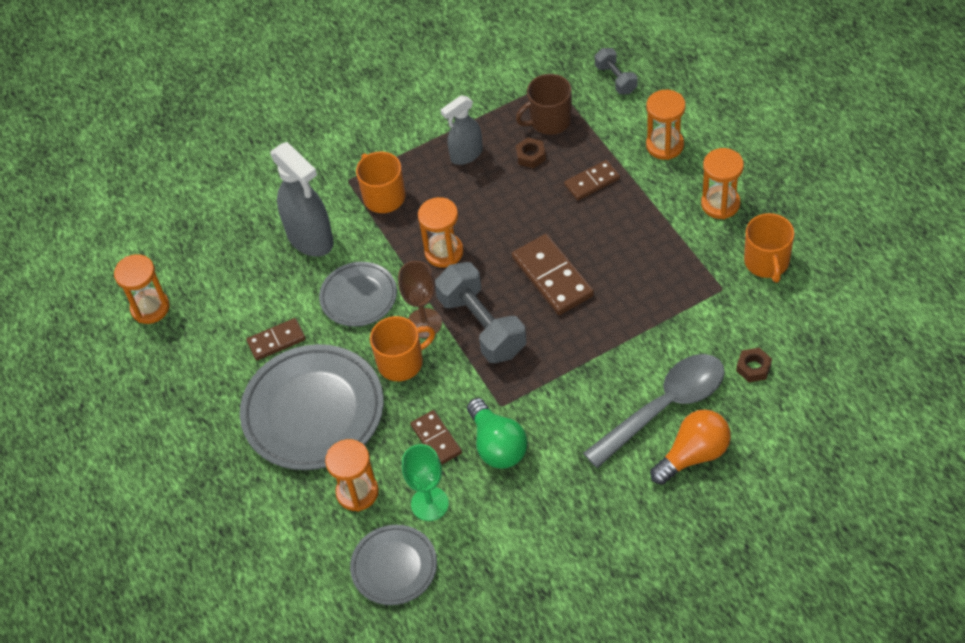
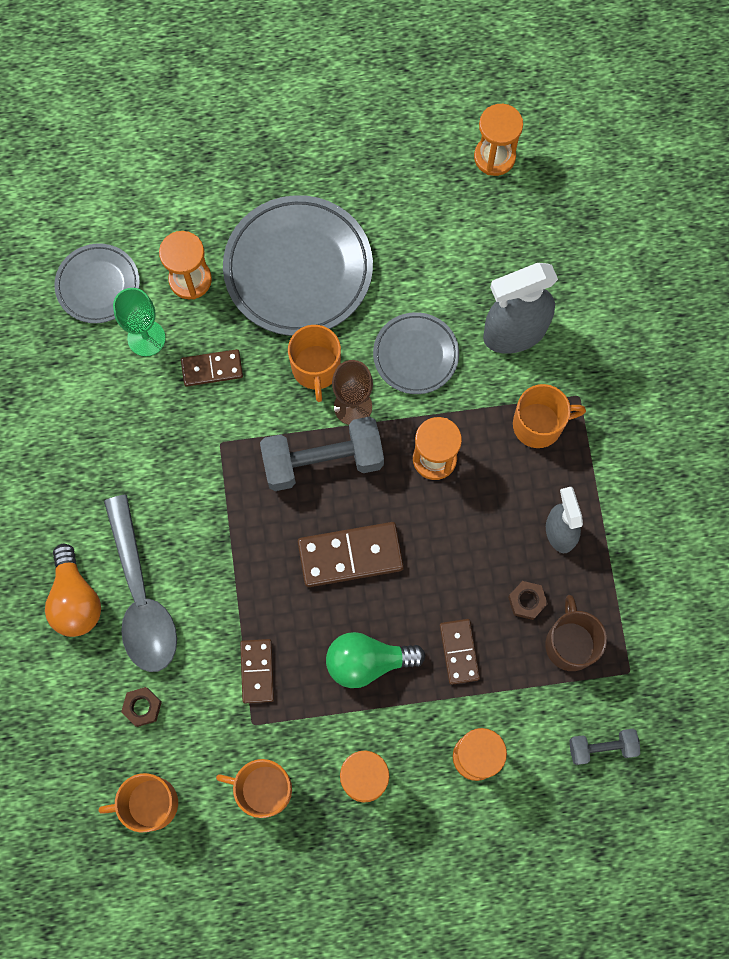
camera: 105 degrees right, 20 degrees up
brown domino [246,318,306,361] -> brown domino moved to [240,639,274,703]
green light bulb [467,398,528,469] -> green light bulb moved to [326,632,425,688]
none -> orange mug [98,773,178,832]

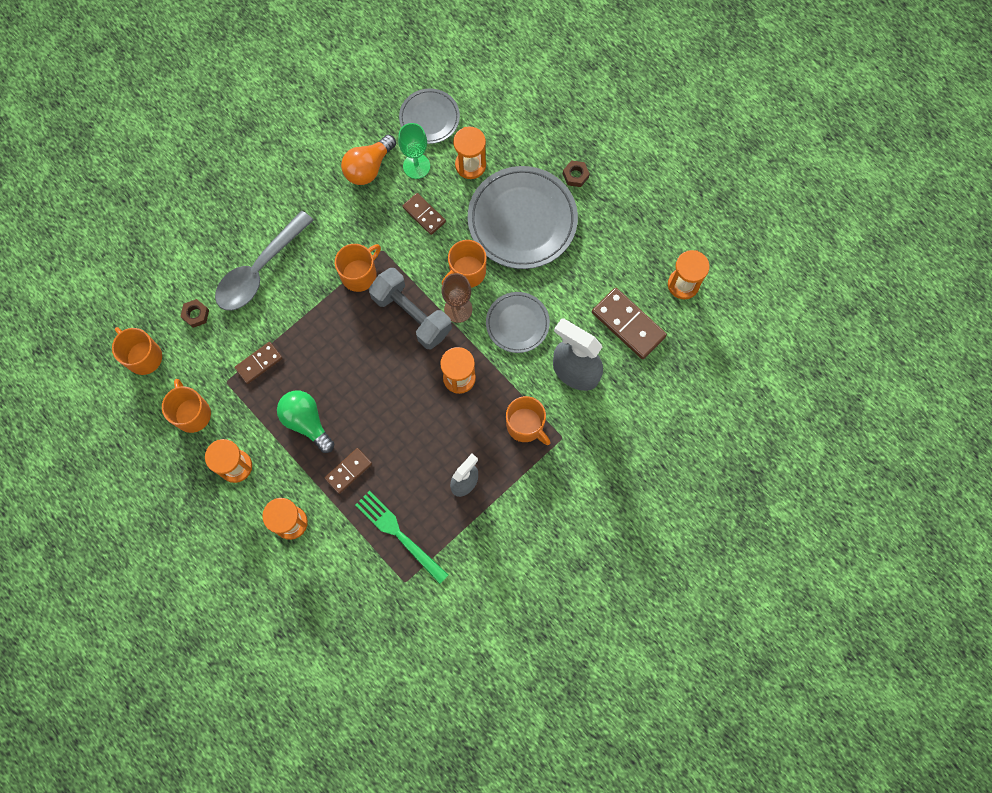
camera: 55 degrees right, 0 degrees up
orange light bulb [45,544,101,637] -> orange light bulb moved to [341,135,396,185]
brown domino [298,522,404,587] -> brown domino moved to [592,288,667,359]
brown nut [508,581,548,620] -> brown nut moved to [563,160,590,187]
brown mug [545,595,607,671] -> green fork [355,491,448,584]
grey dumbbell [569,729,640,765] -> none
none -> orange mug [335,244,381,292]

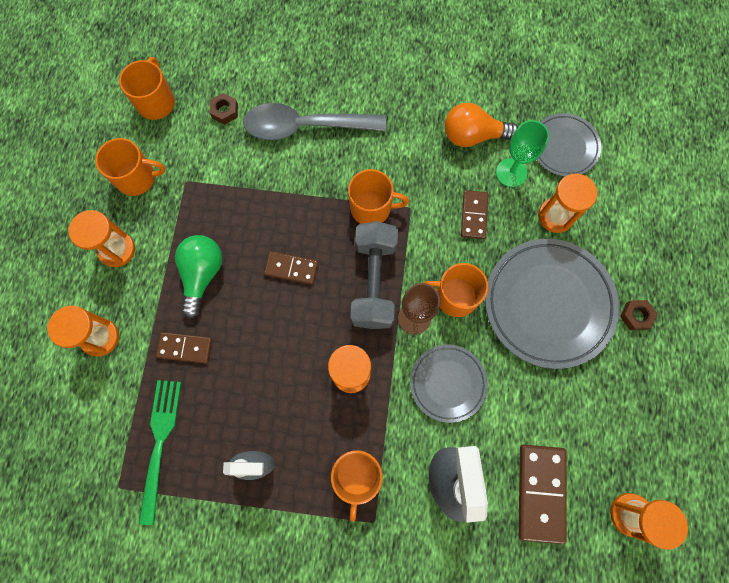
camera: 50 degrees right, 0 degrees up
orange mug [162,379,211,433] -> orange mug turned 60 degrees clockwise [95,138,165,196]
brown domino [234,342,282,384] -> brown domino moved to [264,251,318,285]

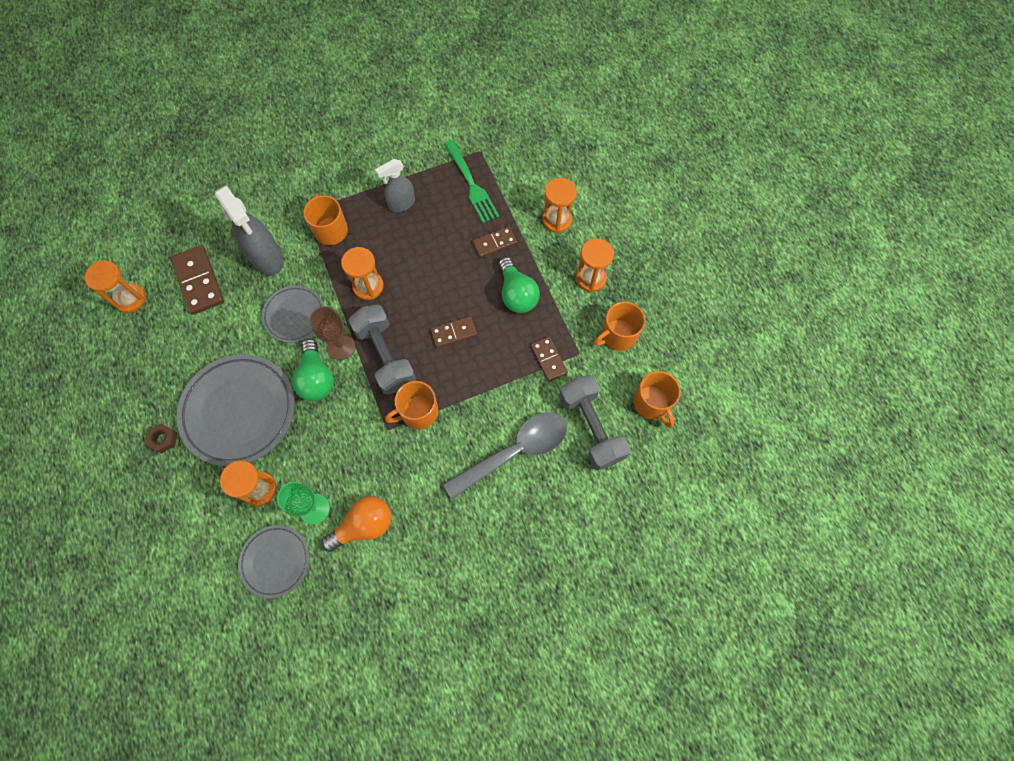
camera: 150 degrees right, 5 degrees down
brown nut [209,93,238,125] -> grey dumbbell [559,375,631,470]
orange mug [423,263,488,317] -> green light bulb [292,339,334,401]
brown domino [461,190,488,239] -> brown domino moved to [531,336,568,382]

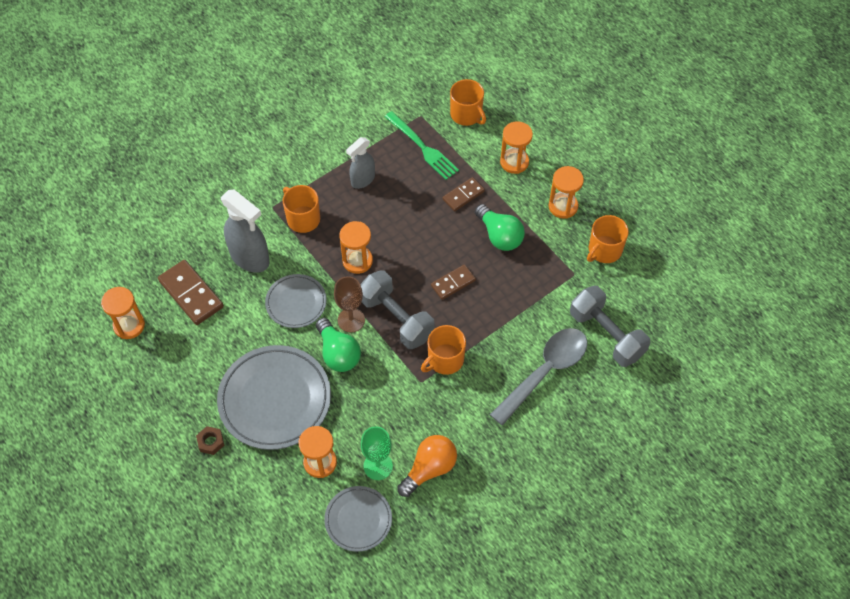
camera: 15 degrees left, 10 degrees down
brown domino [531,336,568,382] -> none
orange mug [634,371,681,428] -> orange mug moved to [450,79,486,126]

